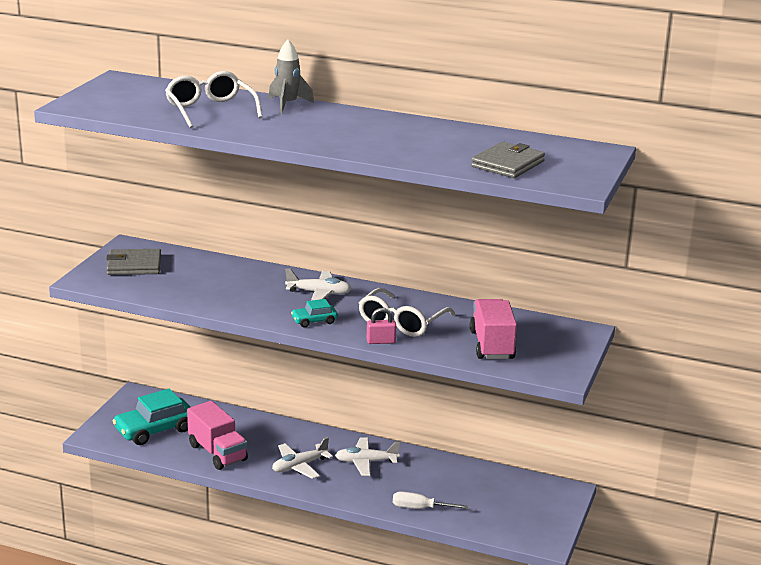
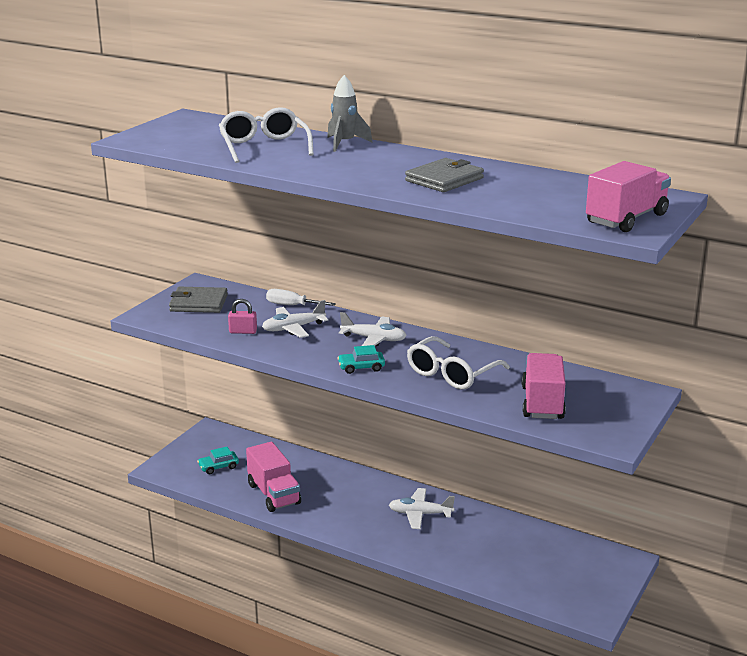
camera: 10 degrees right, 0 degrees up
turquoise car [113,389,191,445] -> turquoise car [197,447,239,474], size x0.51
white plane [272,437,333,479] -> white plane moved to [262,300,328,338]
pink padlock [367,308,396,344] -> pink padlock moved to [228,299,257,334]
white screwdriver [393,491,468,509] -> white screwdriver moved to [266,289,336,306]
grey wallet [471,141,545,178] -> grey wallet moved to [405,158,484,192]
none -> pink truck [586,161,671,232]

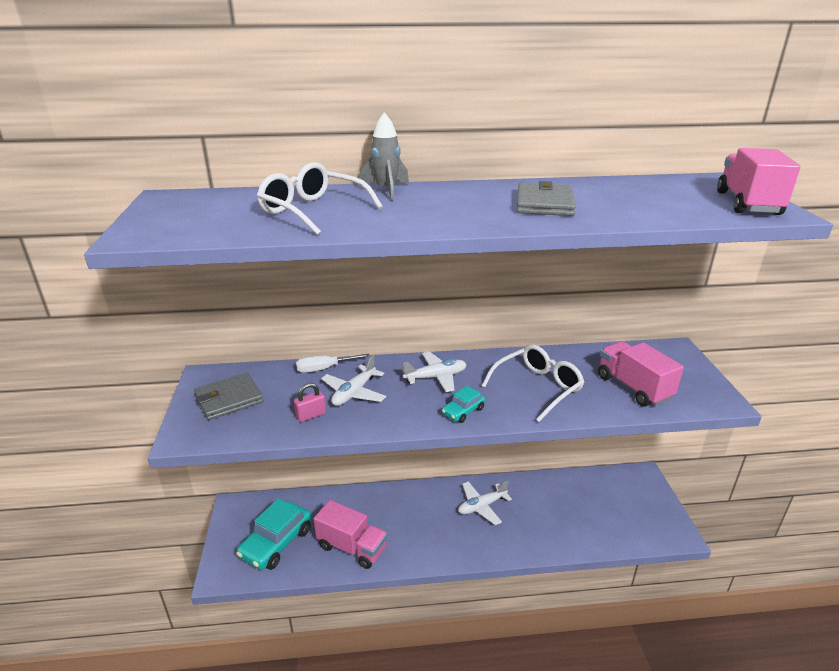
camera: 35 degrees left, 5 degrees up
turquoise car [197,447,239,474] -> turquoise car [236,498,311,570], size x1.96
white glasses [407,336,510,390] -> white glasses turned 135 degrees counterclockwise [482,344,584,422]

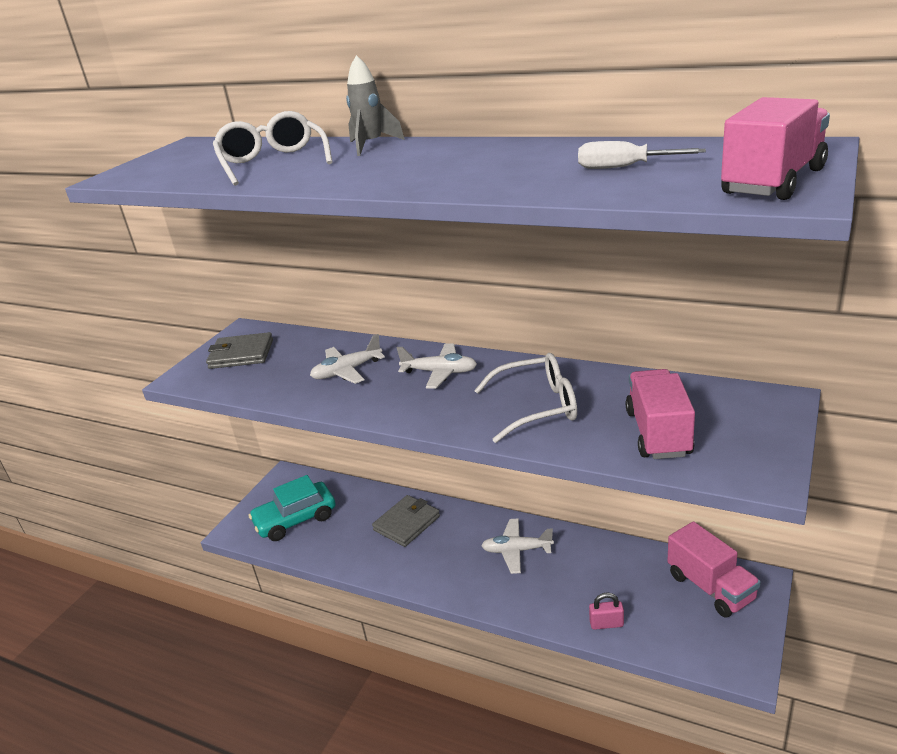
camera: 35 degrees right, 0 degrees up
pink padlock [294,383,326,422] -> pink padlock moved to [589,593,624,630]
white screwdriver [296,353,370,373] -> white screwdriver moved to [578,141,706,169]
pink truck [314,500,388,569] -> pink truck moved to [668,521,761,618]
turquoise car [442,386,485,423] -> none
grey wallet [517,181,576,216] -> grey wallet moved to [372,495,440,547]

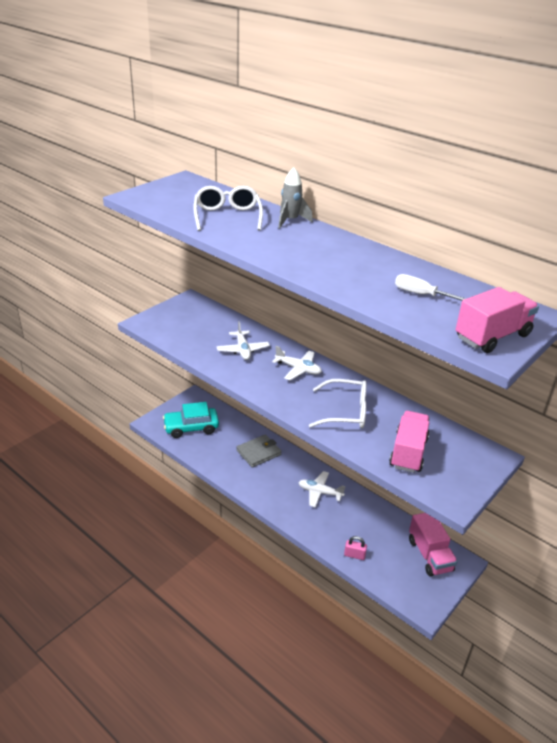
camera: 10 degrees right, 5 degrees up
grey wallet [206,332,273,369] -> none
white plane [310,334,385,384] -> white plane turned 90 degrees counterclockwise [217,321,270,360]

